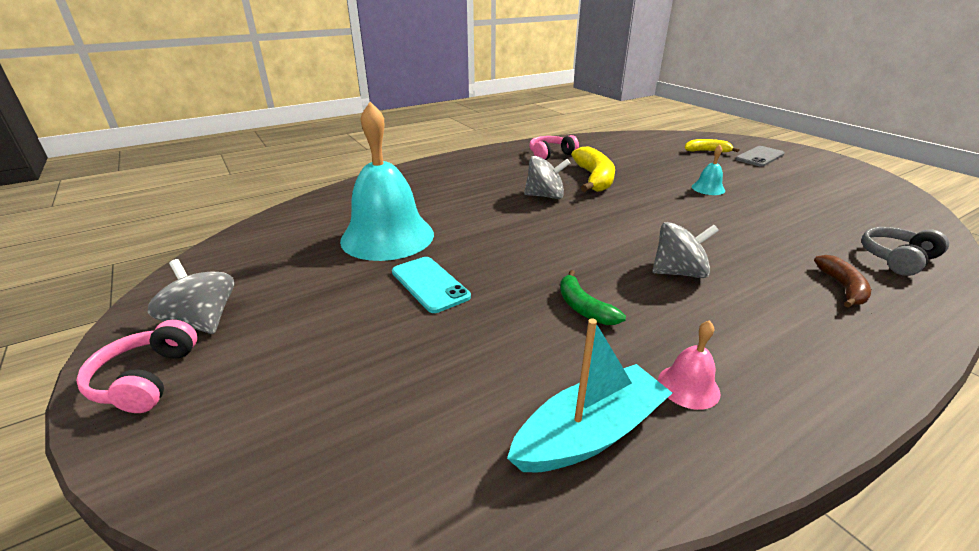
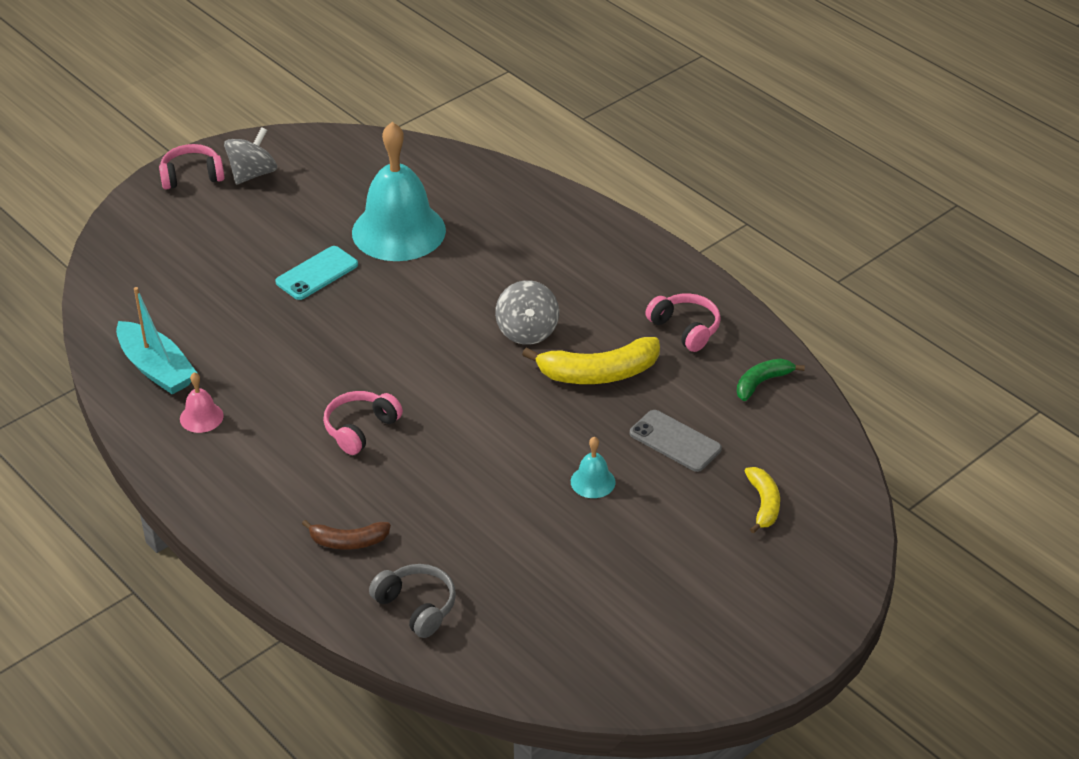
camera: 80 degrees right, 10 degrees up
green banana [560,270,626,325] -> green banana moved to [737,358,805,401]
grey spinning top [652,222,719,278] -> pink headphones [323,391,403,455]
grey phone [735,146,785,167] -> grey phone moved to [630,410,722,472]

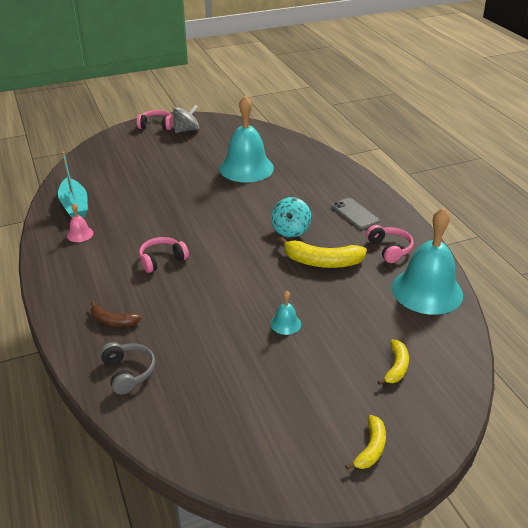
camera: 20 degrees right, 5 degrees down
turquoise phone [275,246,358,300] -> none
grey spinning top [495,280,559,345] -> turquoise spinning top [271,197,311,238]
grey phone [630,410,722,472] -> grey phone moved to [332,198,380,229]
green banana [737,358,805,401] -> turquoise bell [392,207,463,315]
none -> yellow banana [345,415,386,470]

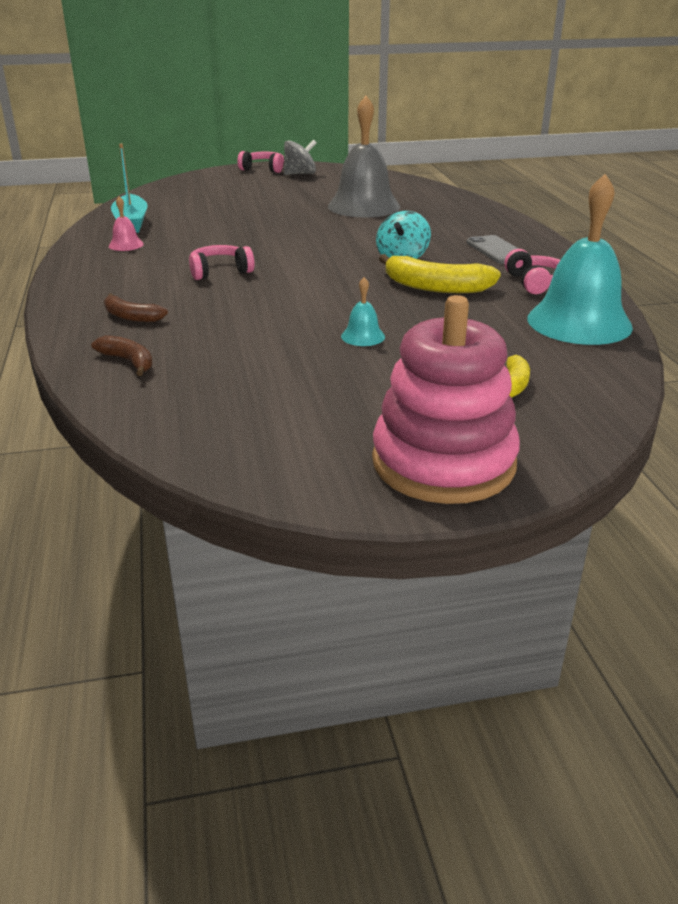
camera: 10 degrees right, 5 degrees down
grey headphones [100,342,156,395] -> brown banana [91,335,153,376]
turquoise bell [219,95,274,182] -> grey bell [328,96,400,217]
yellow banana [345,415,386,470] -> pink stacking toy [372,295,520,504]

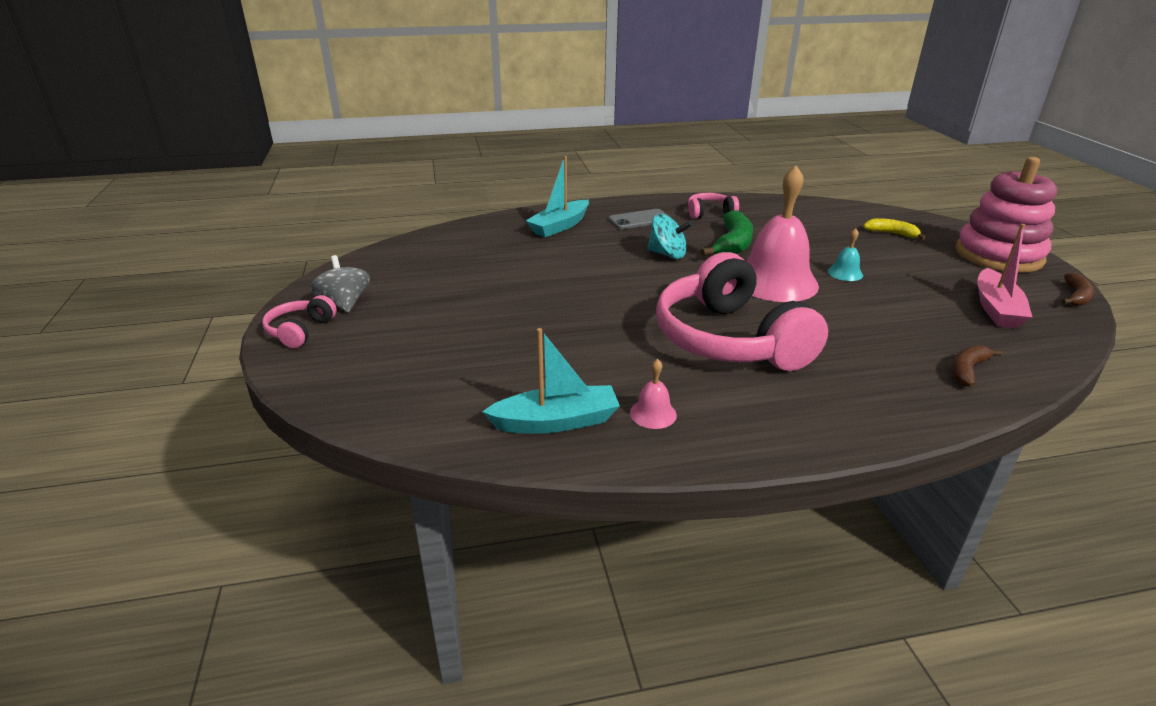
camera: 90 degrees left, 0 degrees up
brown banana [104,293,168,322] -> brown banana moved to [1062,273,1094,306]
pink headphones [189,245,255,280] -> pink headphones [656,252,828,371], size x2.26
grey bell [328,96,400,217] -> none
yellow banana [379,254,501,293] -> green banana [701,210,753,256]
turquoise bell [527,174,633,345] -> none
none -> turquoise boat [526,156,589,237]
none -> pink bell [747,165,819,302]
none -> pink boat [977,224,1032,328]

